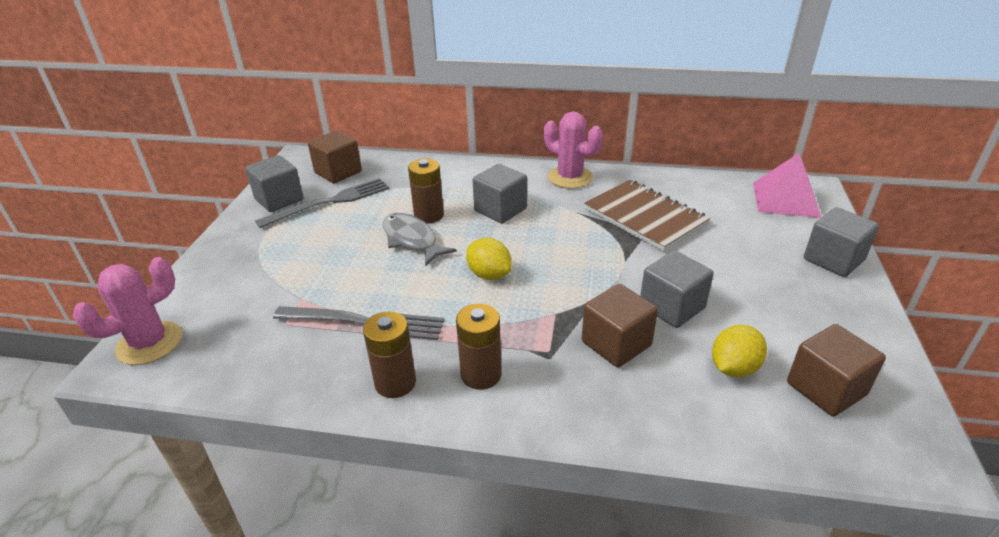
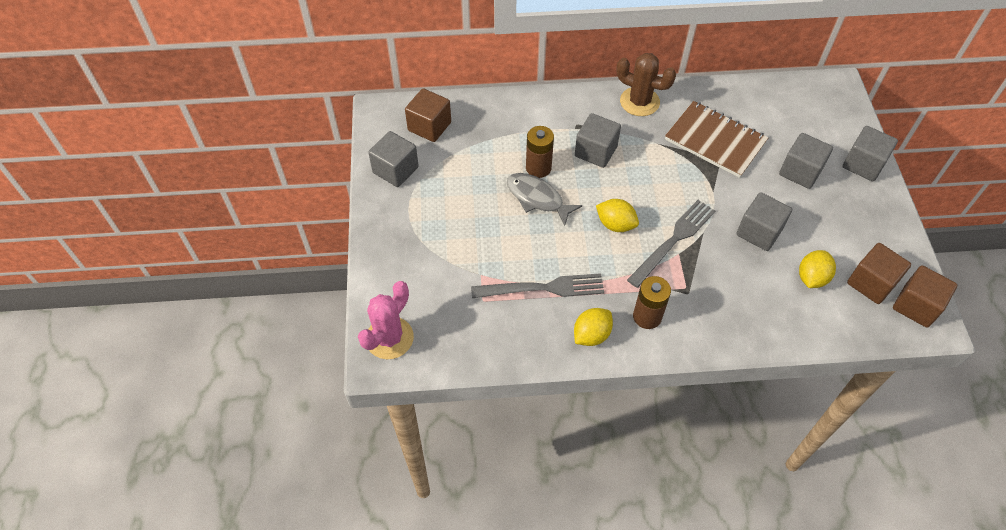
camera: 15 degrees left, 20 degrees up
grey fork [255,178,389,228] -> grey fork moved to [627,200,715,288]
brown battery [363,312,416,398] -> yellow lemon [574,308,613,346]
pink cactus [544,112,603,189] -> brown cactus [616,53,676,116]
brown cube [582,284,658,368] -> brown cube moved to [893,265,957,328]
pink pyramid [753,153,821,218] -> none
none -> grey cube [779,133,833,189]

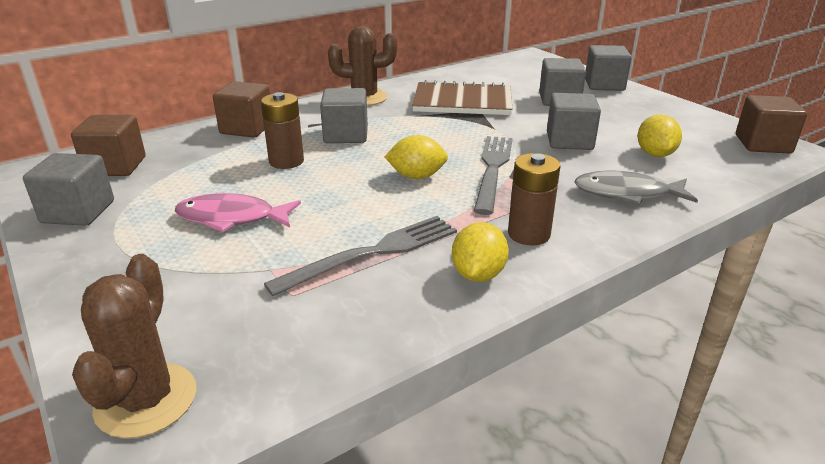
camera: 30 degrees left, 25 degrees down
pink cactus [358,281,414,359] -> brown cactus [72,254,196,438]
grey fish [507,173,582,226] -> grey fish moved to [575,170,698,206]
brown cube [847,243,911,304] -> brown cube moved to [213,81,270,138]
none -> pink fish [175,193,301,232]

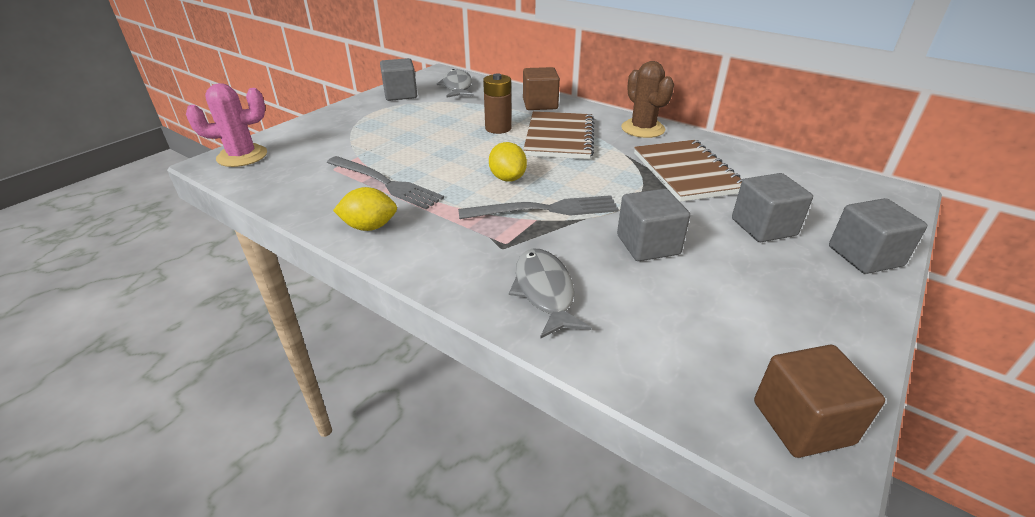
camera: 70 degrees right, 5 degrees up
brown cube [71,115,146,176] -> grey fish [437,69,474,98]
brown cactus [72,254,196,438] -> pink cactus [186,83,267,167]
pink fish [175,193,301,232] -> none
grey cube [320,88,368,143] -> brown notebook [523,111,594,159]
brown battery [508,153,560,245] -> none
yellow lemon [637,114,682,157] -> none

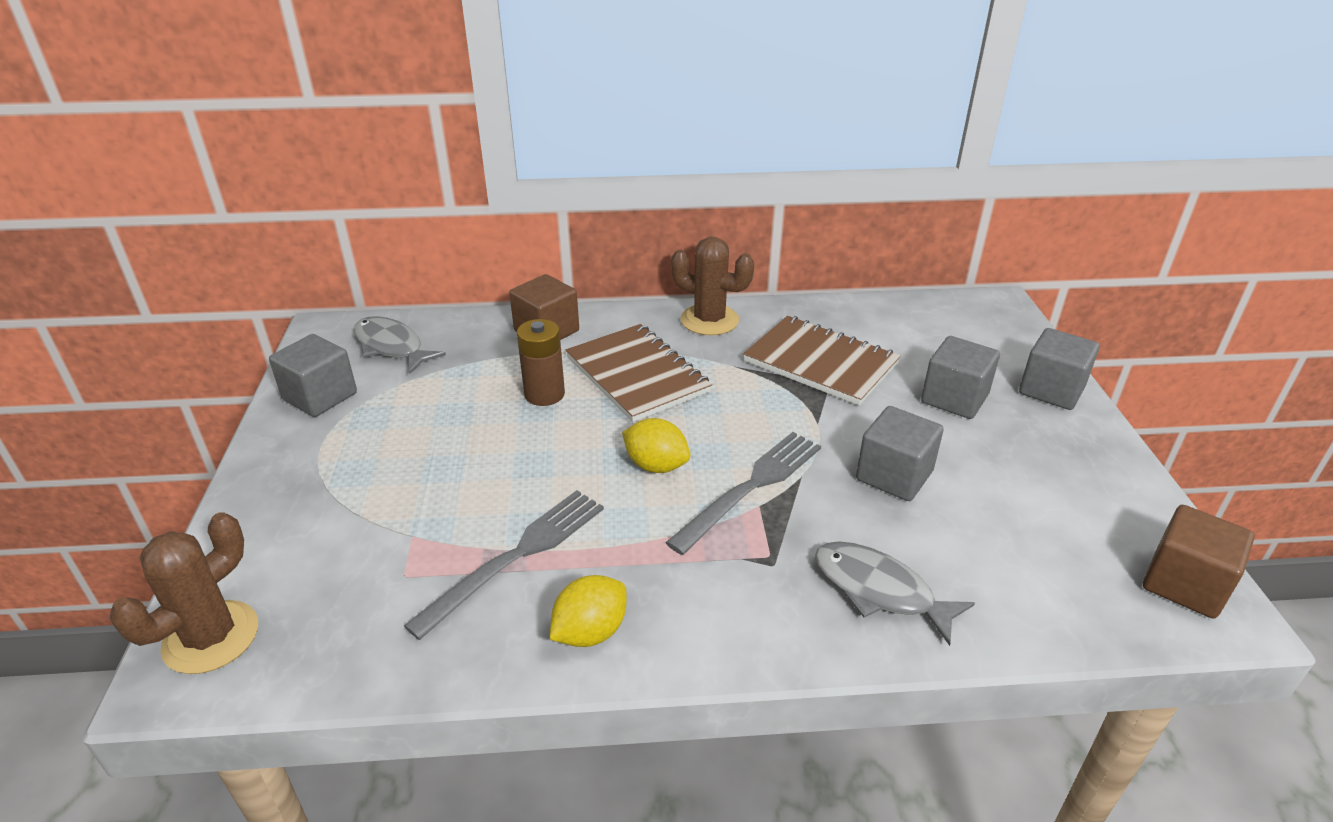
camera: 40 degrees left, 0 degrees up
pink cactus [186,83,267,167] -> brown cactus [110,512,258,674]
grey fork [327,156,444,210] -> grey fork turned 45 degrees counterclockwise [404,490,604,640]

